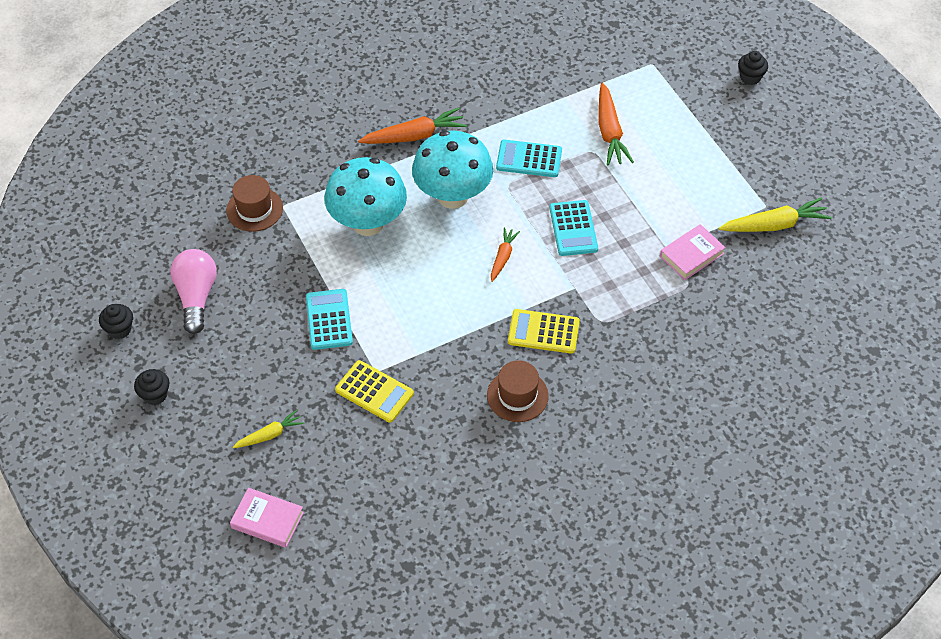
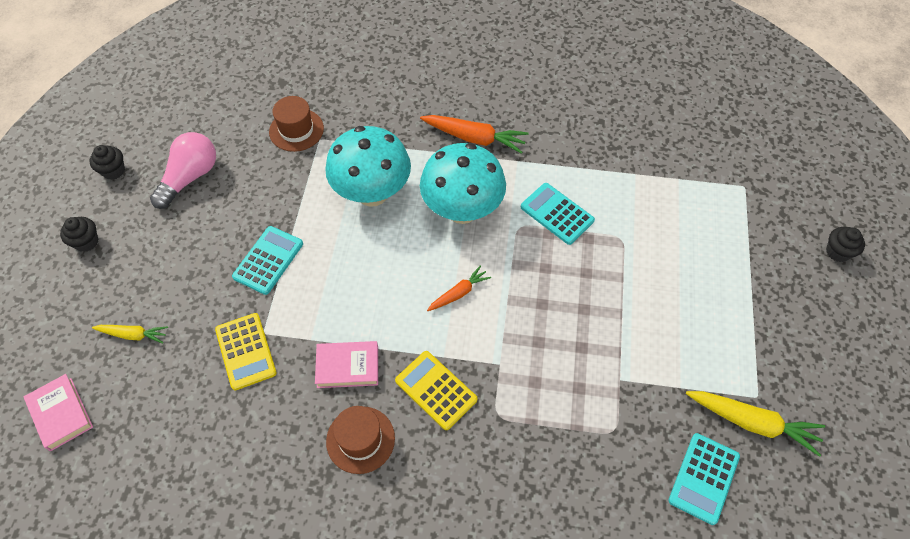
camera: 35 degrees right, 5 degrees up
turquoise calculator [549,200,598,256] -> turquoise calculator moved to [668,433,740,525]
orange carrot [599,83,634,166] -> none
pink book [660,224,726,280] -> pink book moved to [315,341,378,388]

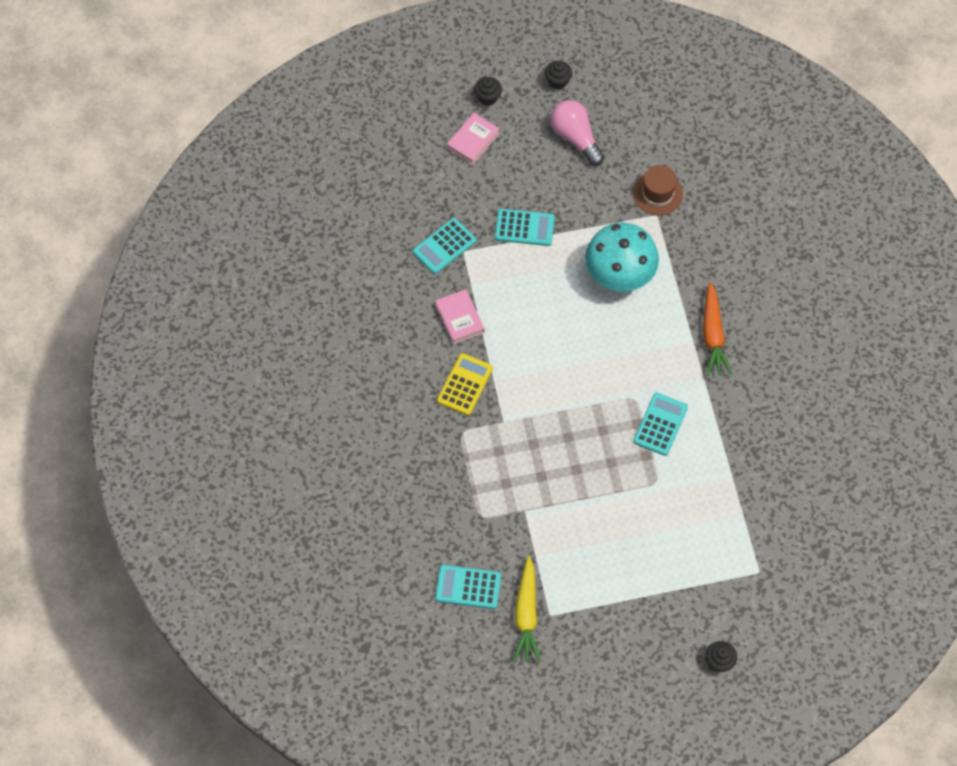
camera: 70 degrees right, 5 degrees up
pink book [24,374,93,451] -> pink book moved to [447,113,500,165]
yellow carrot [92,325,168,344] -> none
pink light bulb [150,132,216,209] -> pink light bulb turned 135 degrees counterclockwise [550,100,604,166]
yellow calculator [215,313,277,390] -> turquoise calculator [413,218,476,274]
brown hat [326,406,395,474] -> none
turquoise mushroom [420,143,506,224] -> none
orange carrot [427,265,491,311] -> none

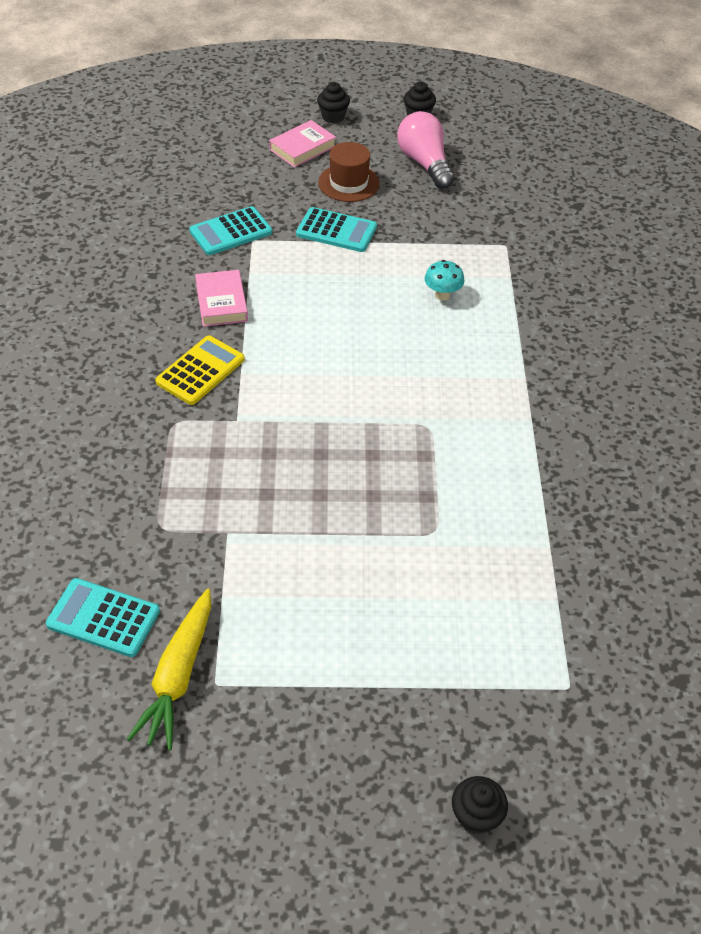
camera: 10 degrees right, 15 degrees down
turquoise mushroom [585,223,659,292] -> turquoise mushroom [424,260,465,301], size x0.41
brown hat [633,165,683,215] -> brown hat moved to [318,142,380,202]
turquoise calculator [633,392,688,456] -> none
orange carrot [703,282,732,376] -> none

